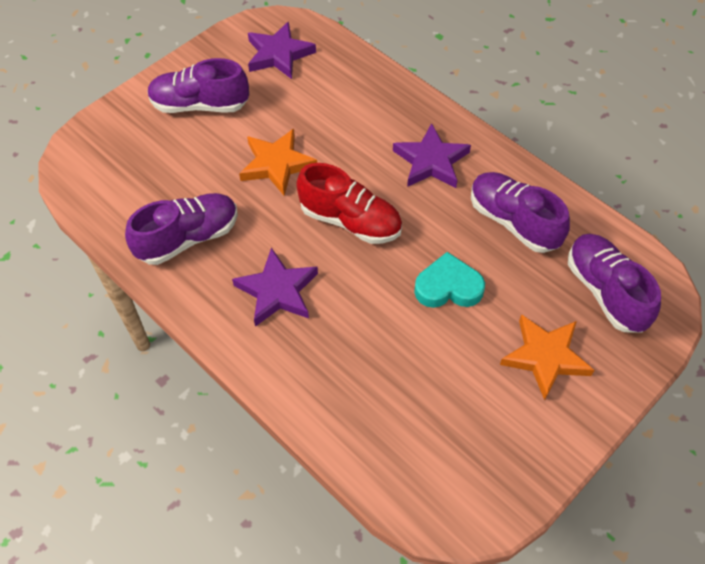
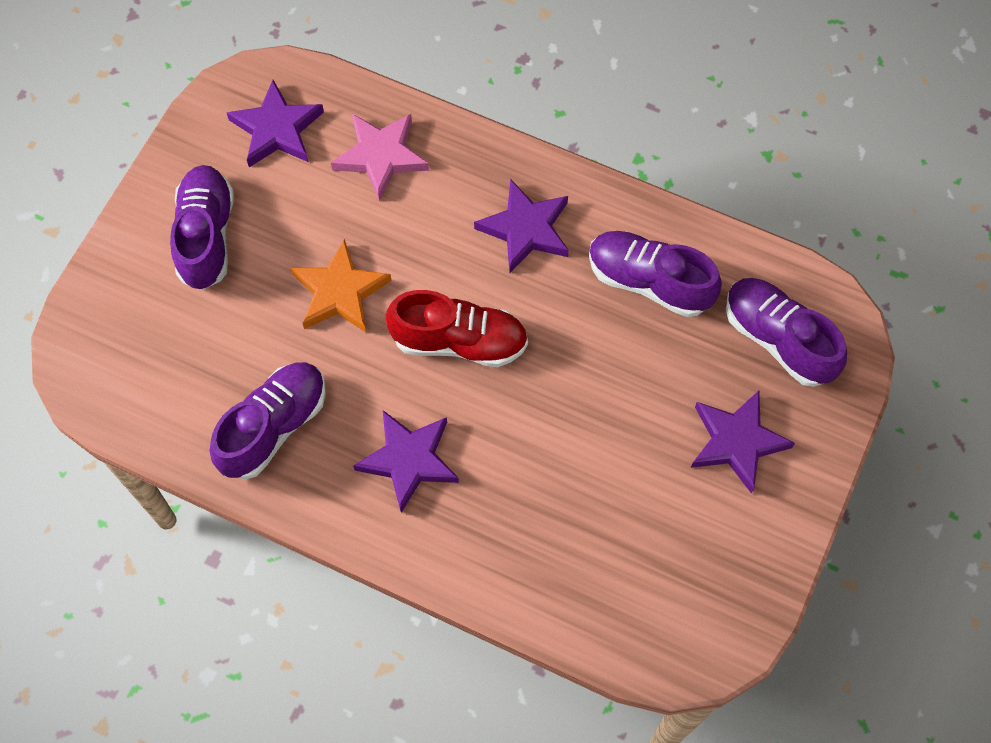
camera: 20 degrees left, 10 degrees up
purple shoe [147,58,249,113] -> purple shoe turned 105 degrees clockwise [170,165,234,290]
turquoise heart [414,252,485,308] -> none
orange star [500,314,594,400] -> purple star [691,391,795,494]
none -> pink star [331,114,429,201]

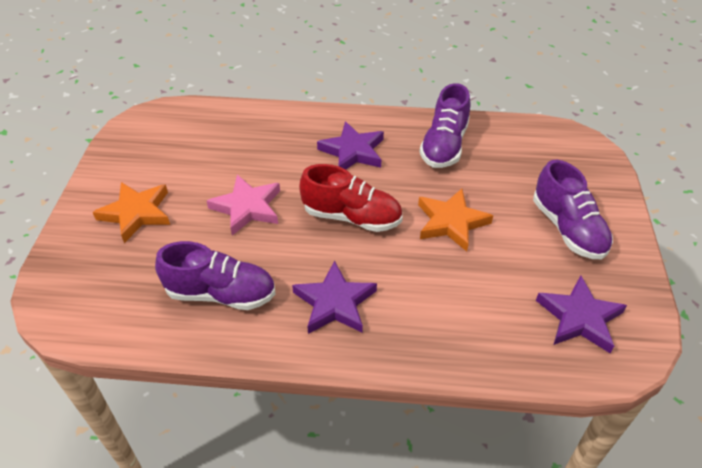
camera: 160 degrees right, 20 degrees down
pink star [331,114,429,201] -> pink star moved to [207,175,280,236]
red shoe [385,290,528,367] -> red shoe turned 150 degrees counterclockwise [299,164,403,232]
purple star [691,391,795,494] -> orange star [93,182,170,243]
purple shoe [726,278,847,387] -> none

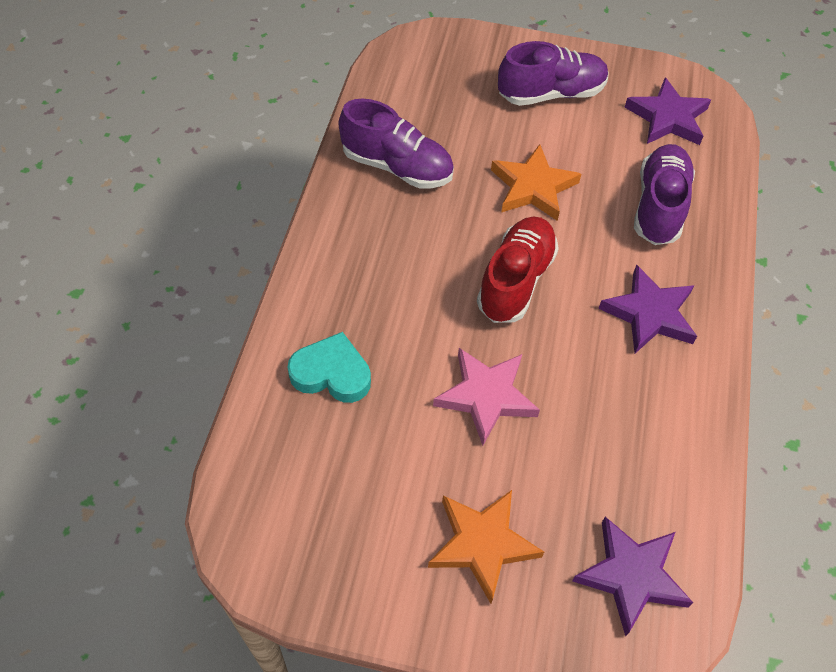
camera: 85 degrees left, 10 degrees up
purple shoe [155,241,275,310] -> purple shoe moved to [634,144,695,245]
purple star [317,121,384,169] -> purple star moved to [572,517,693,637]
none -> turquoise heart [287,332,371,403]

